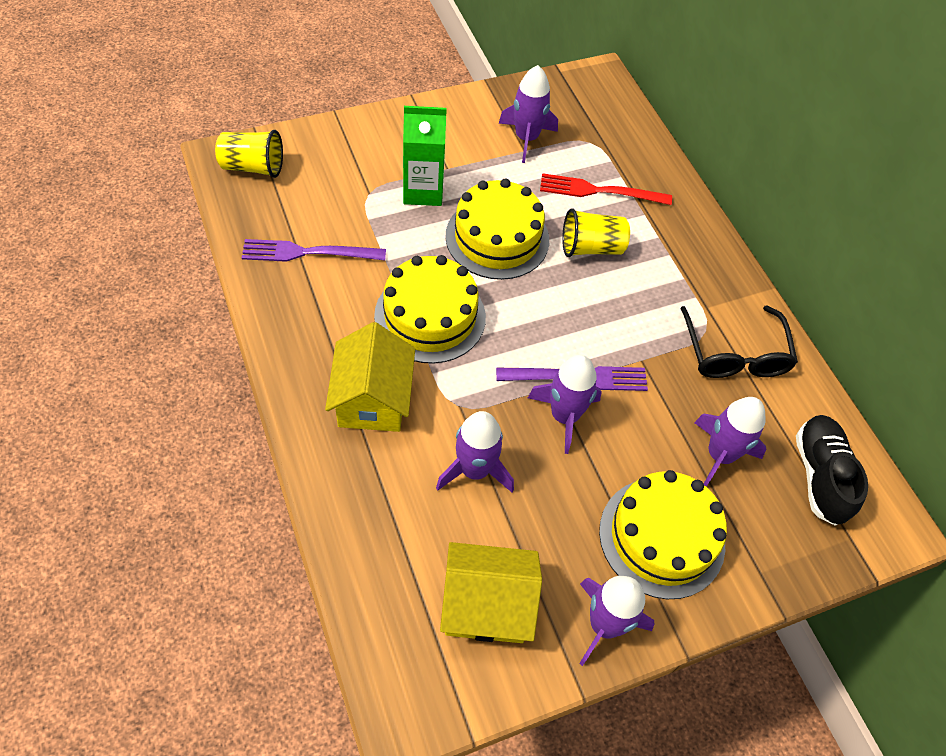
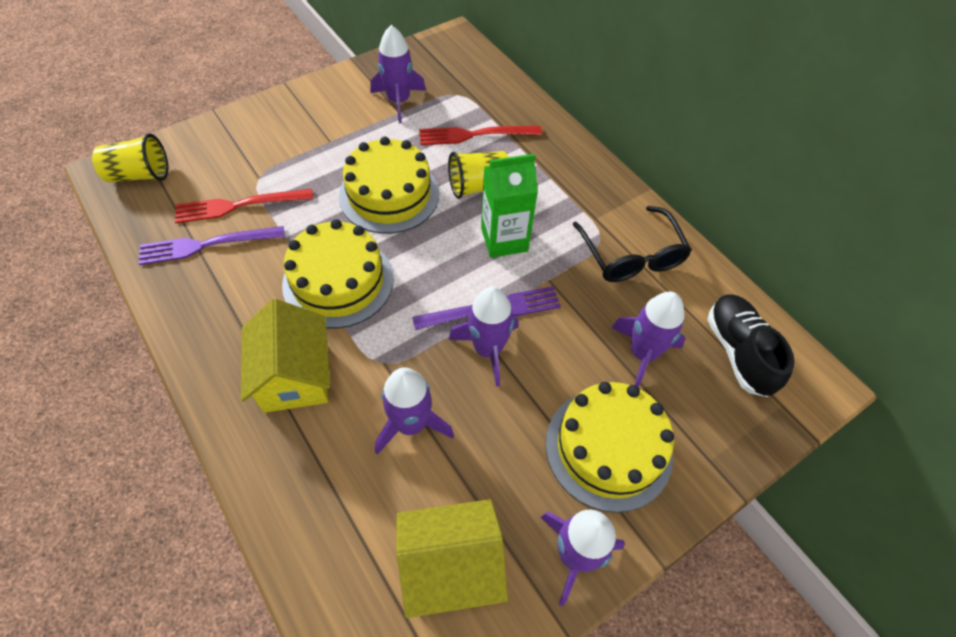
camera: 10 degrees left, 0 degrees up
green carton [403,106,447,206] -> green carton moved to [481,154,538,258]
none -> red fork [175,189,313,223]

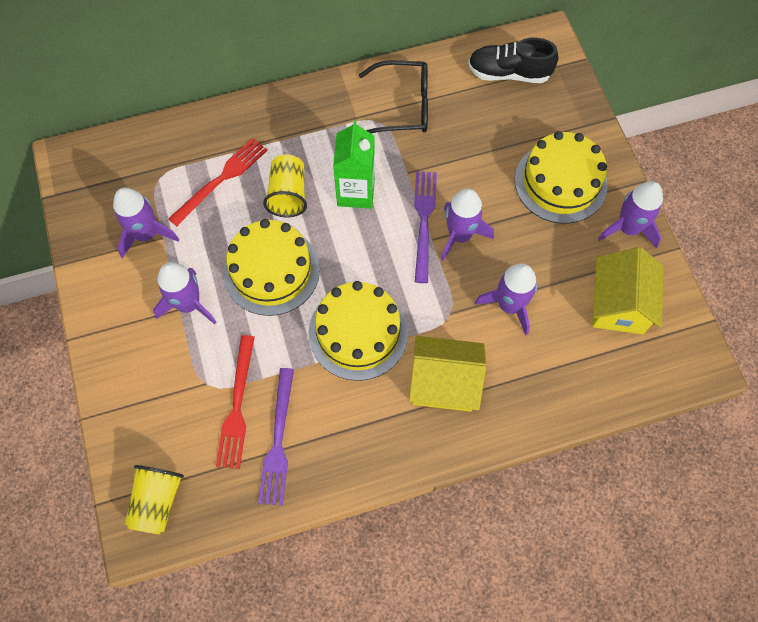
camera: 70 degrees left, 10 degrees up
red fork [419,126,542,145] -> red fork turned 150 degrees counterclockwise [168,138,268,226]
purple rocket [611,292,686,387] -> purple rocket moved to [153,262,217,324]

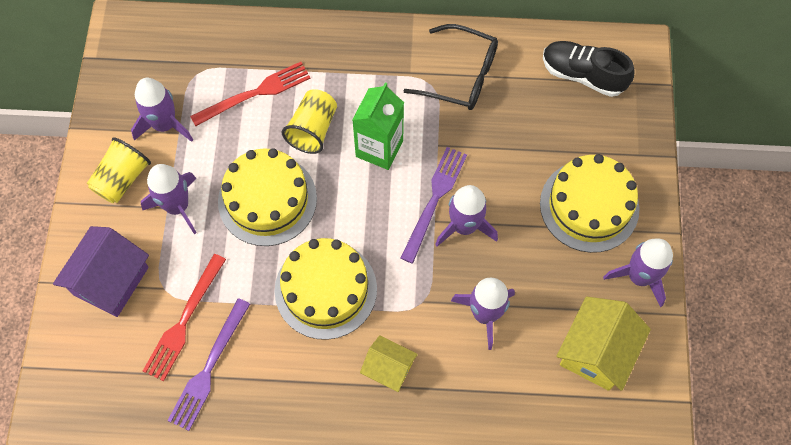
camera: 20 degrees right, 0 degrees up
yellow cup [125,465,184,534] -> yellow cup moved to [87,137,151,203]
yellow house [409,336,486,412] -> yellow house [360,335,418,392], size x0.61
none -> purple house [53,226,149,317]

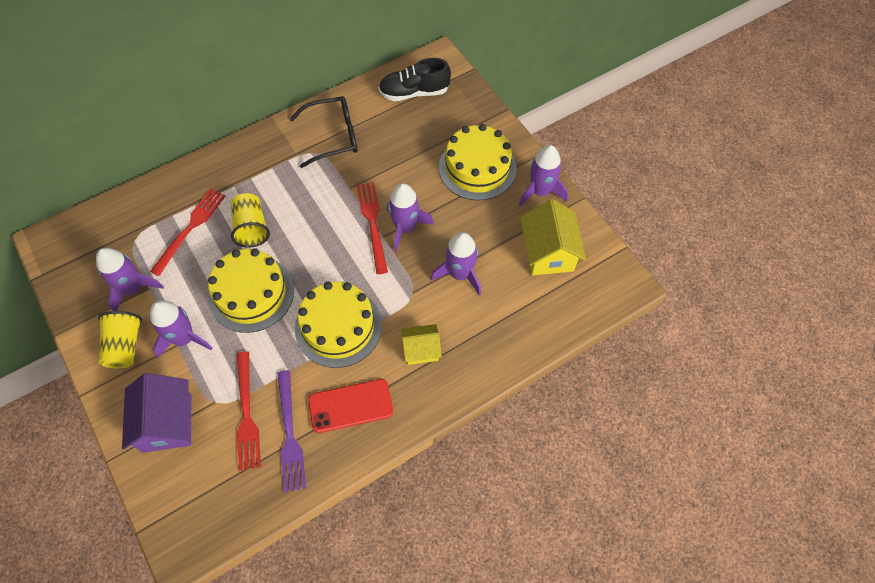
camera: 35 degrees left, 5 degrees down
green carton [352,82,404,170] -> none
purple fork [400,147,467,263] -> red fork [357,182,388,274]
none -> red phone [308,379,393,433]

